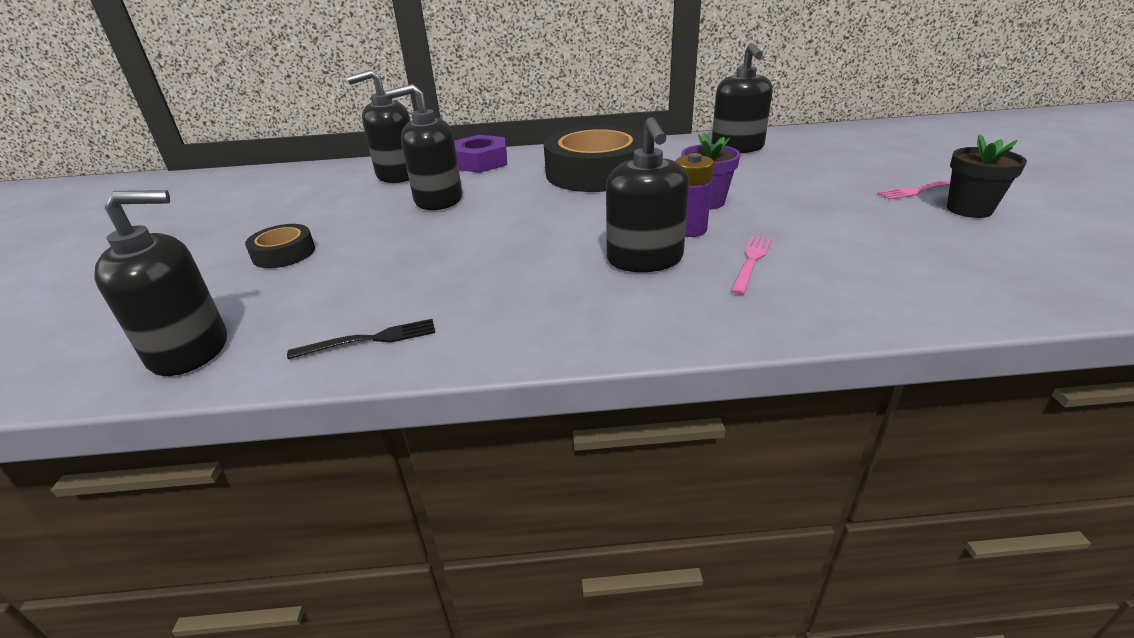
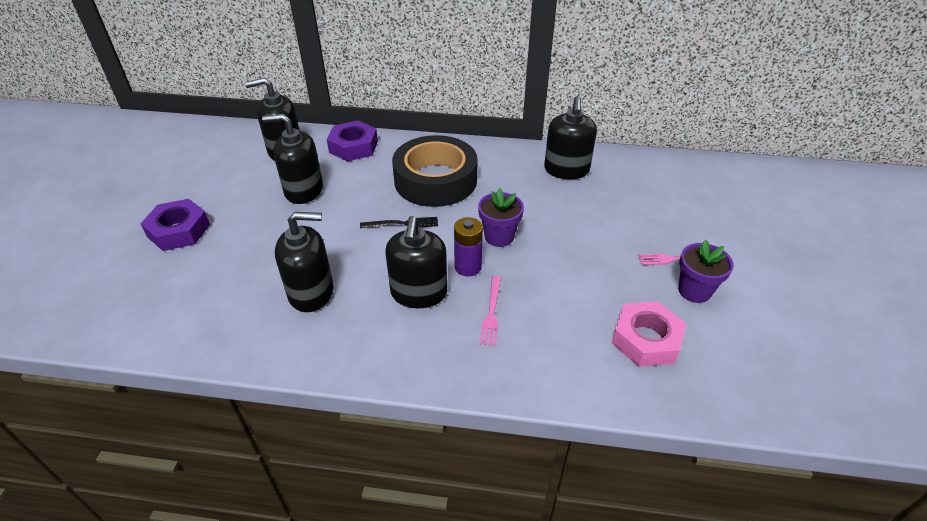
camera: 10 degrees right, 10 degrees up
black soap dispenser [94,190,227,376] -> black soap dispenser moved to [275,212,334,312]
black tape [245,224,315,268] -> purple nut [141,199,210,251]
black fork [287,319,435,359] -> black fork moved to [360,217,438,228]
pink fork [731,236,772,295] -> pink fork turned 150 degrees clockwise [479,276,501,346]
black flower pot [947,134,1027,218] -> purple flower pot [678,240,734,303]
none -> pink nut [611,301,686,367]

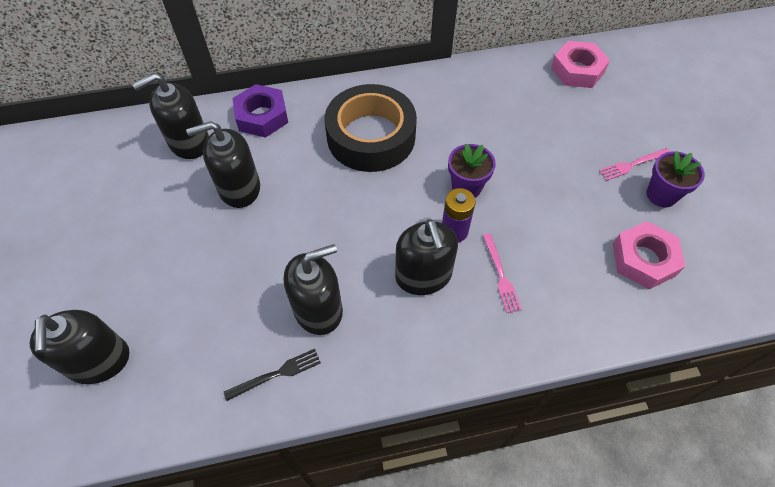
camera: 20 degrees left, 15 degrees up
purple nut [141,199,210,251] -> none
black fork [360,217,438,228] -> black fork moved to [224,349,321,401]
black soap dispenser [544,96,597,179] -> black soap dispenser moved to [30,310,129,384]
none -> pink nut [551,41,610,88]

